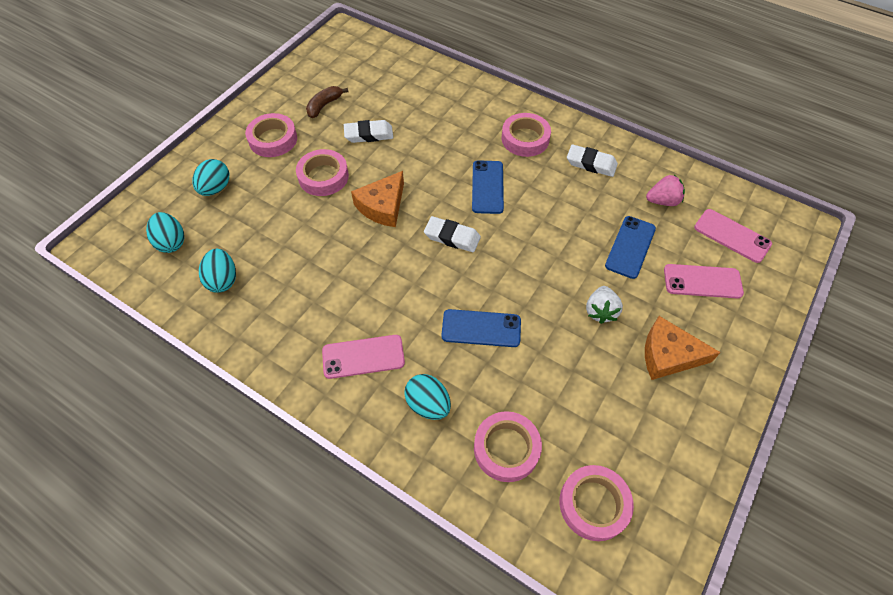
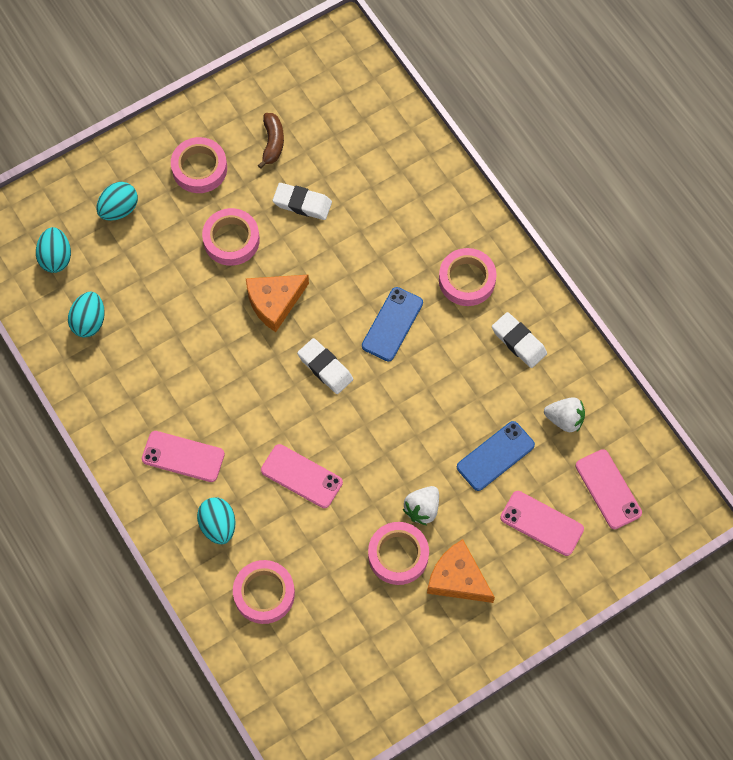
camera: 25 degrees right, 10 degrees up
brown banana [306,86,348,118] -> brown banana turned 120 degrees clockwise [258,113,284,169]
blue phone [441,309,521,347] -> pink phone [261,444,343,508]
pink tape [559,465,634,541] -> pink tape moved to [368,522,429,585]
pink strawberry [646,175,685,206] -> white strawberry [544,397,585,432]

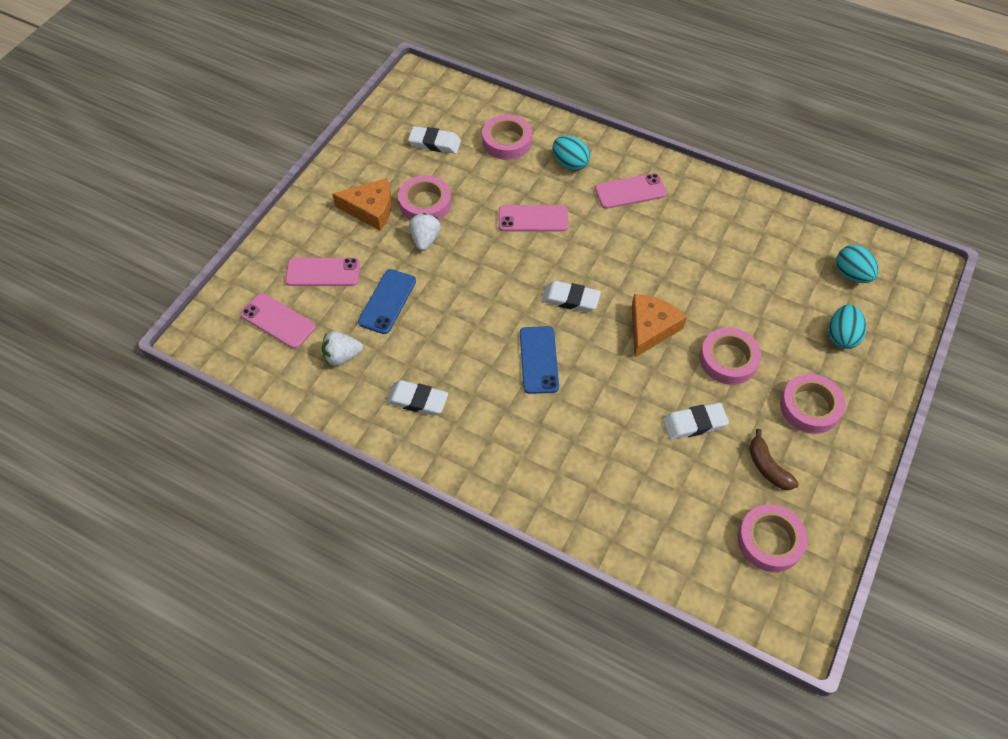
camera: 150 degrees right, 10 degrees down
turquoise egg [68,292,105,337] -> none
pink tape [439,248,497,306] -> pink tape moved to [737,504,808,572]
none -> white eraser [408,126,461,154]

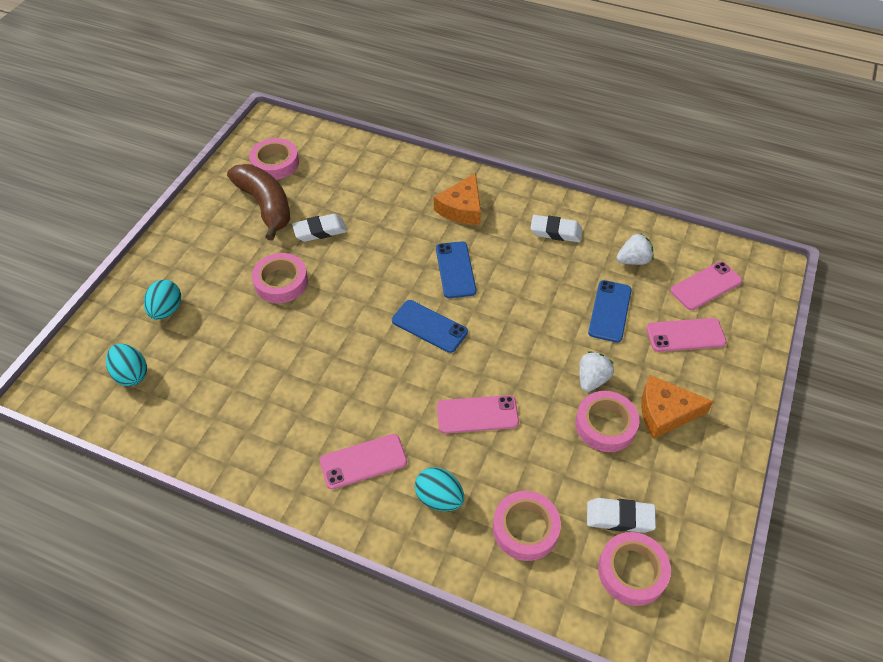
camera: 175 degrees right, 5 degrees down
pink phone [240,293,316,349] -> pink phone turned 60 degrees counterclockwise [670,261,742,310]
white strawberry [409,213,441,251] -> white strawberry turned 150 degrees counterclockwise [579,351,614,392]
white eraser [542,281,601,312] -> blue phone [392,300,468,353]
orange cheese [632,294,687,357] -> orange cheese moved to [434,173,481,225]
brown banana [749,429,799,490] -> brown banana [227,164,290,241], size x1.91
pink tape [780,374,845,434] -> pink tape moved to [598,532,671,606]

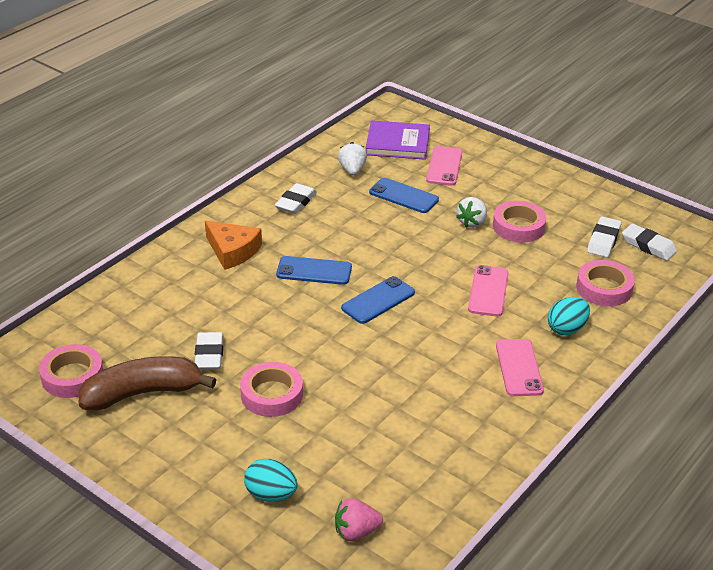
camera: 75 degrees left, 15 degrees down
turquoise egg [106,344,147,386] -> pink strawberry [335,498,383,541]
white strawberry [579,351,614,392] -> white strawberry turned 105 degrees counterclockwise [456,197,487,228]
pink tape [598,532,671,606] -> white eraser [622,224,677,261]
orange cheese [641,375,714,439] -> none
pink phone [670,261,742,310] -> purple book [366,120,430,160]

